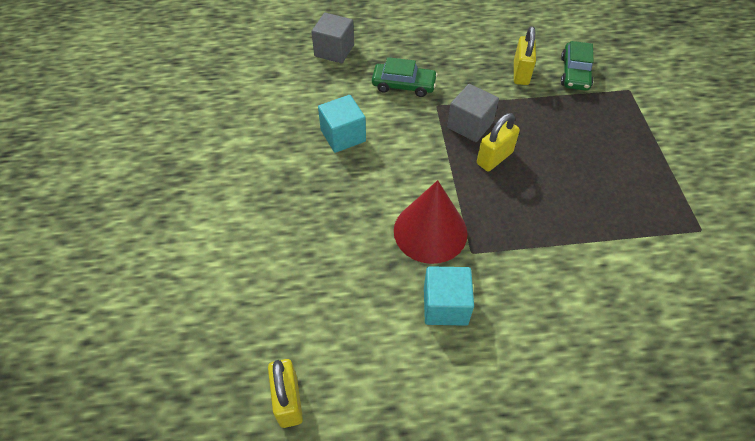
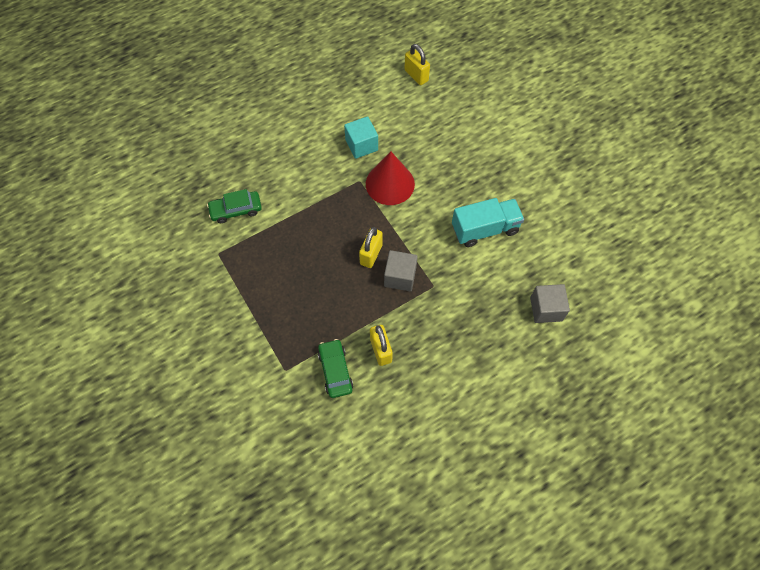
camera: 155 degrees right, 10 degrees up
turquoise cube [318,95,366,153] -> turquoise truck [452,198,524,247]
green car [372,57,438,97] -> green car moved to [207,189,262,223]

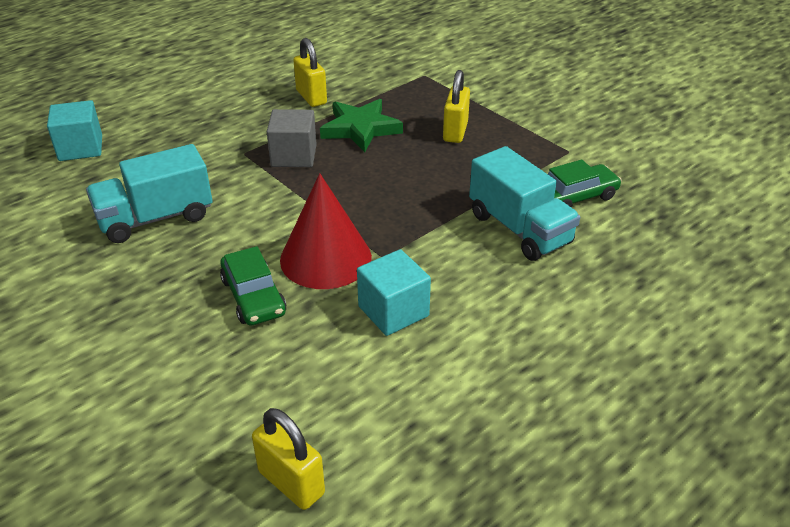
camera: 170 degrees right, 25 degrees down
green car [318,339,353,398] -> green car moved to [220,246,286,326]
yellow padlock [359,227,383,268] -> yellow padlock moved to [443,70,470,143]
grey cube [530,284,570,323] -> turquoise cube [47,100,102,161]
none -> green star [320,99,403,152]
none -> turquoise truck [469,146,580,261]

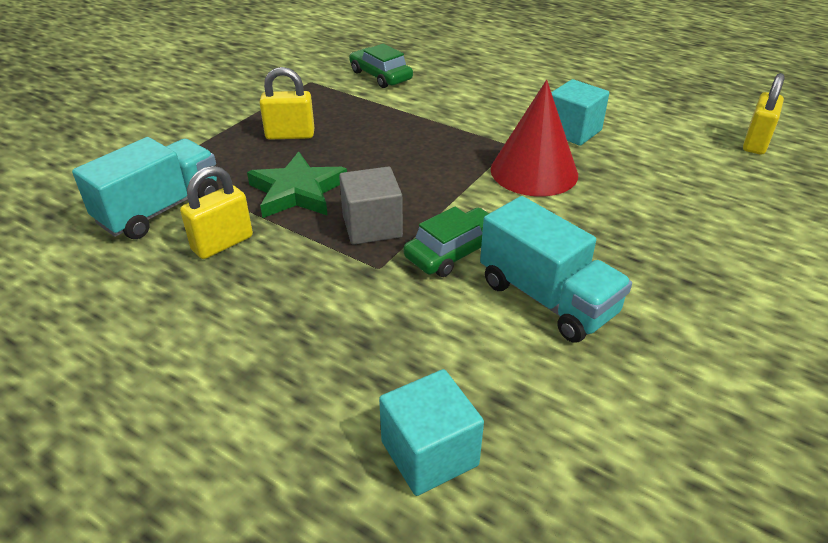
camera: 105 degrees left, 0 degrees up
green car [220,246,286,326] -> green car moved to [403,207,489,277]
turquoise truck [469,146,580,261] -> turquoise truck moved to [72,137,219,239]

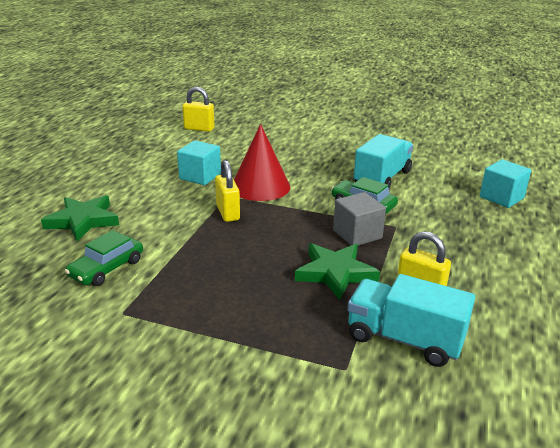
camera: 105 degrees left, 10 degrees down
yellow padlock [259,67,315,139] -> yellow padlock moved to [215,160,240,222]
none -> green star [41,195,119,241]

